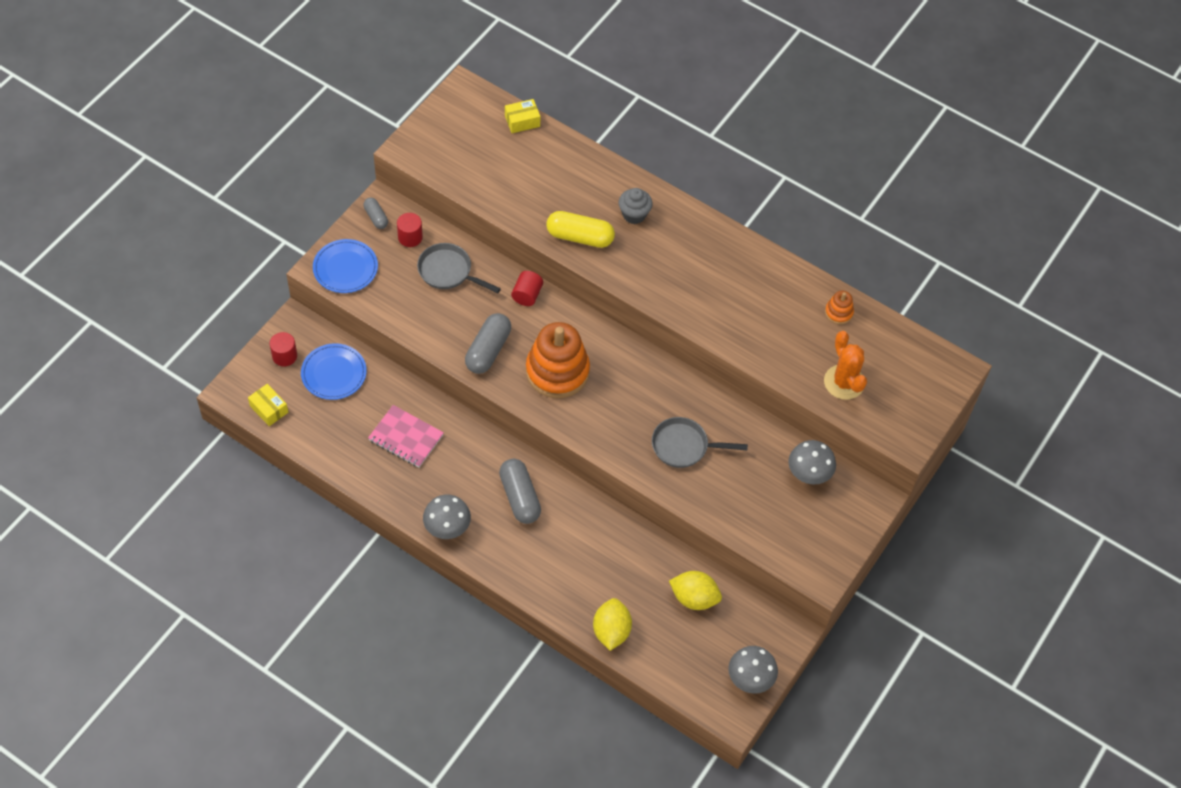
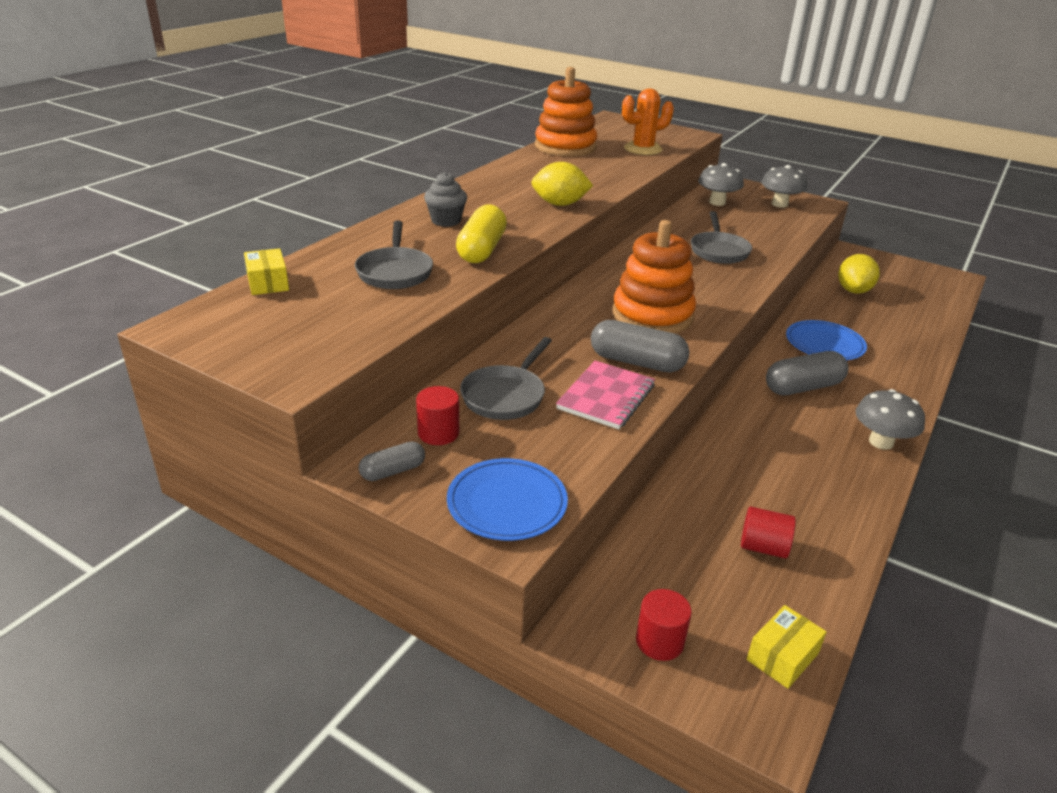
camera: 90 degrees left, 25 degrees down
blue plate [301,343,367,400] -> blue plate moved to [786,320,867,360]
pink notebook [368,405,444,467] -> pink notebook moved to [556,361,655,429]
red cylinder [511,271,543,306] -> red cylinder moved to [741,507,796,558]
yellow lemon [593,598,632,651] -> yellow lemon moved to [531,162,593,206]
grey mushroom [728,646,778,694] -> grey mushroom moved to [761,165,807,208]
orange stacking toy [825,291,854,324] -> orange stacking toy [535,67,597,157], size x2.25
none -> grey pan [355,220,433,289]

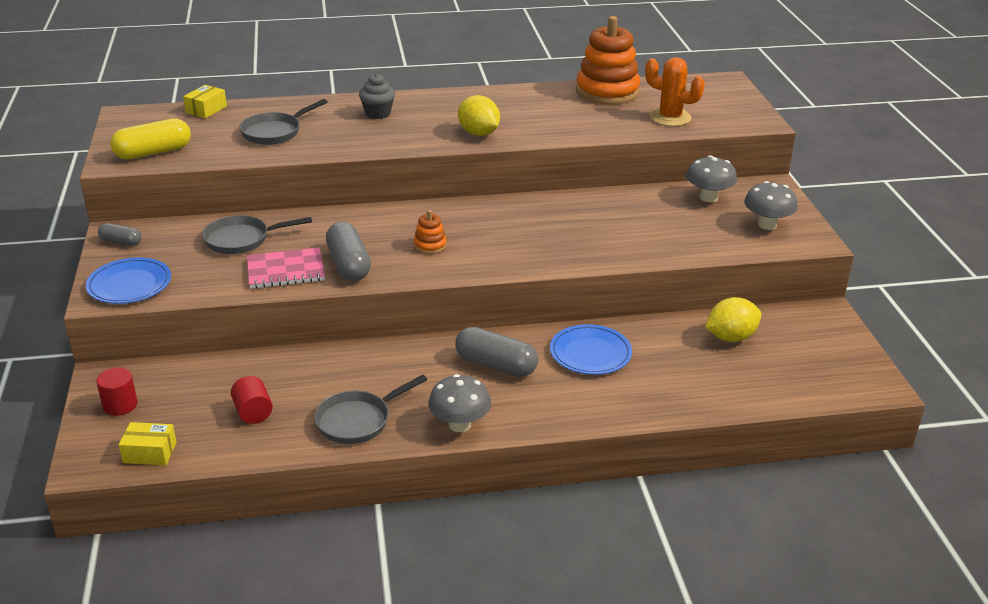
camera: 50 degrees right, 0 degrees up
red cylinder [416,386,459,445] -> none
yellow capsule [456,204,507,263] -> yellow capsule moved to [110,118,191,160]
orange stacking toy [612,220,696,334] -> orange stacking toy [414,210,447,254], size x0.44
grey pan [691,211,752,264] -> grey pan moved to [314,375,427,444]

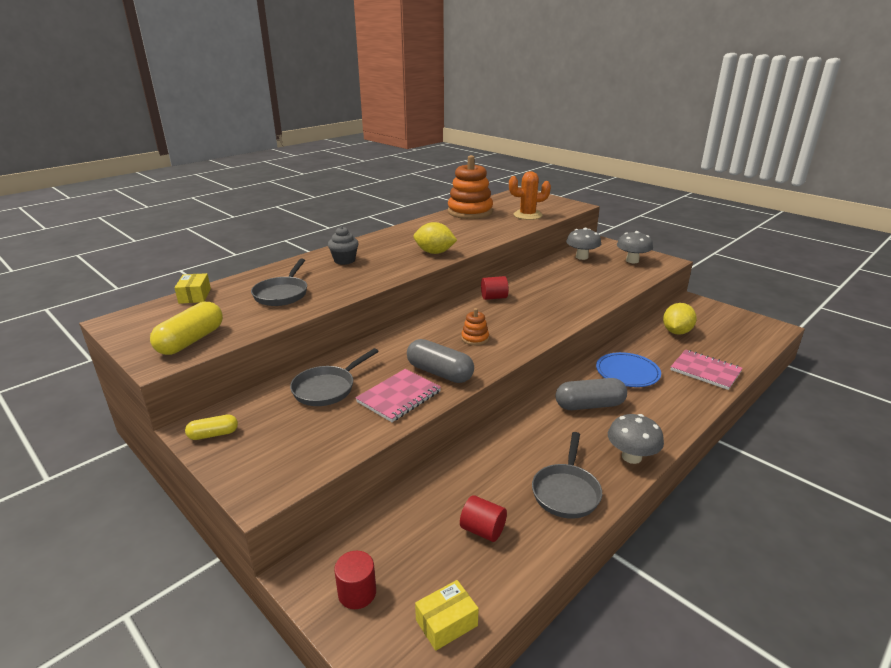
camera: 35 degrees left, 5 degrees down
blue plate [86,257,171,304] -> none
grey capsule [98,223,141,246] -> yellow capsule [185,415,238,440]
none -> red cylinder [481,276,509,300]
none -> pink notebook [670,350,743,390]

